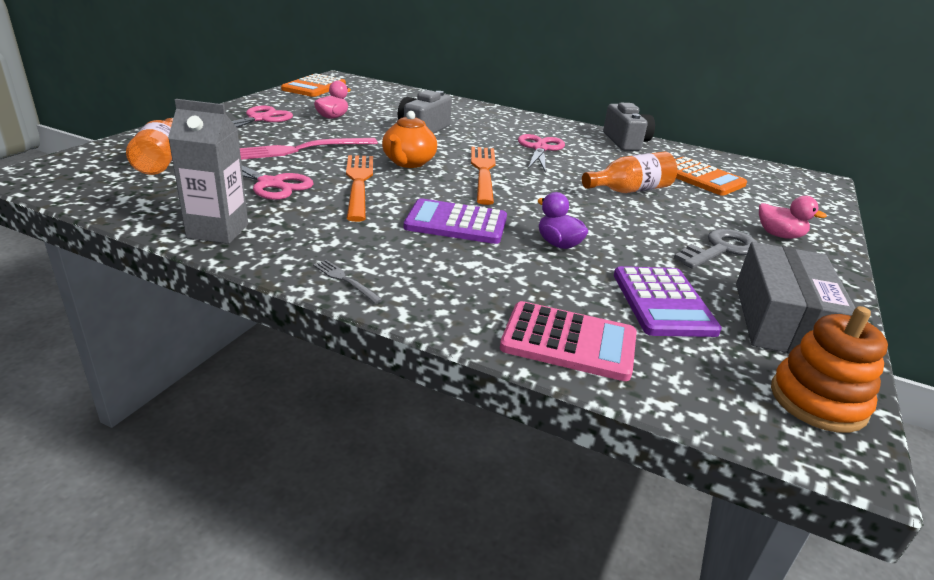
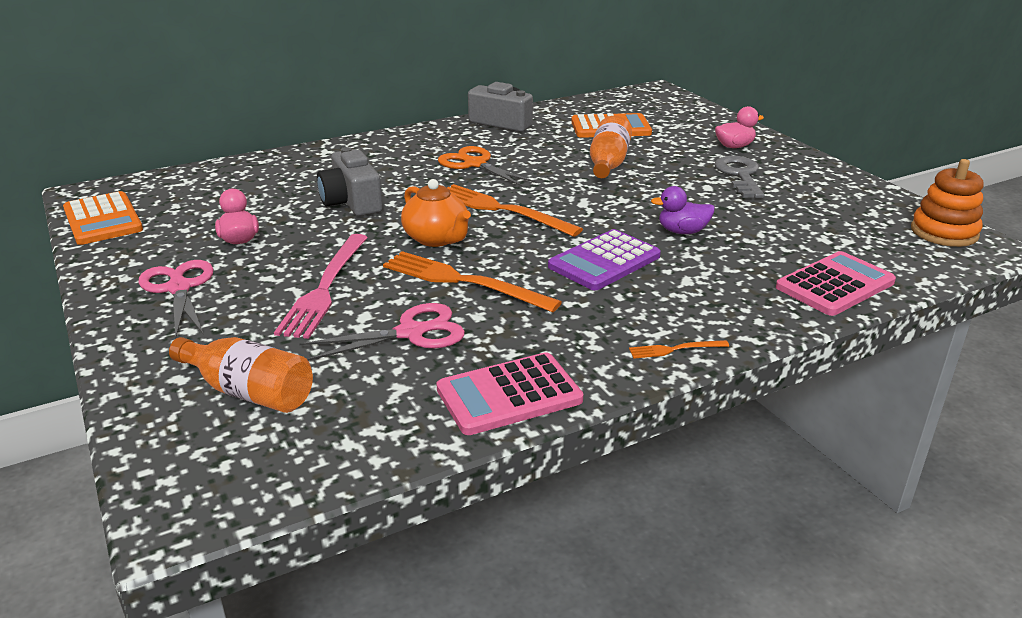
camera: 50 degrees left, 0 degrees up
grey carton [168,99,248,244] -> pink calculator [436,352,583,435]
grey fork [313,260,383,304] -> orange fork [629,340,729,359]
pink scissors [518,134,565,172] -> orange scissors [438,146,536,187]
purple calculator [614,266,722,337] -> none
grey box [736,242,855,354] -> none

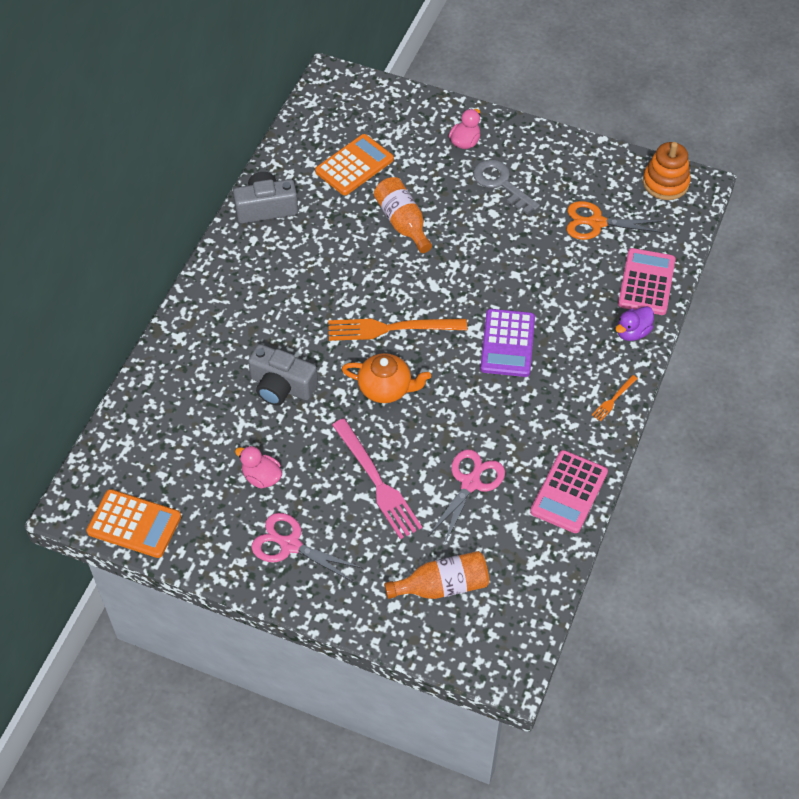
camera: 40 degrees left, 25 degrees up
orange fork [383,251,562,313] -> none
orange scissors [438,146,536,187] -> orange scissors moved to [566,201,665,240]
purple duck [651,186,715,234] -> purple duck moved to [615,306,654,341]

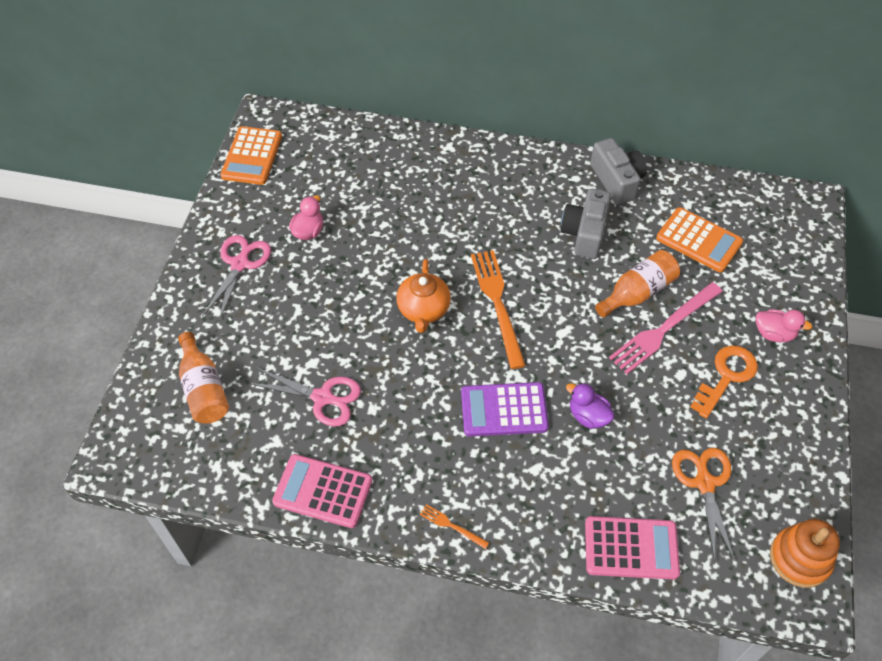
camera: 80 degrees right, 0 degrees up
grey camera [248,344,318,406] -> grey camera moved to [561,189,611,259]
pink fork [332,419,422,539] -> pink fork moved to [609,282,723,374]
grey key [473,159,540,214] -> orange key [690,345,758,419]
purple duck [615,306,654,341] -> purple duck moved to [566,383,615,429]

